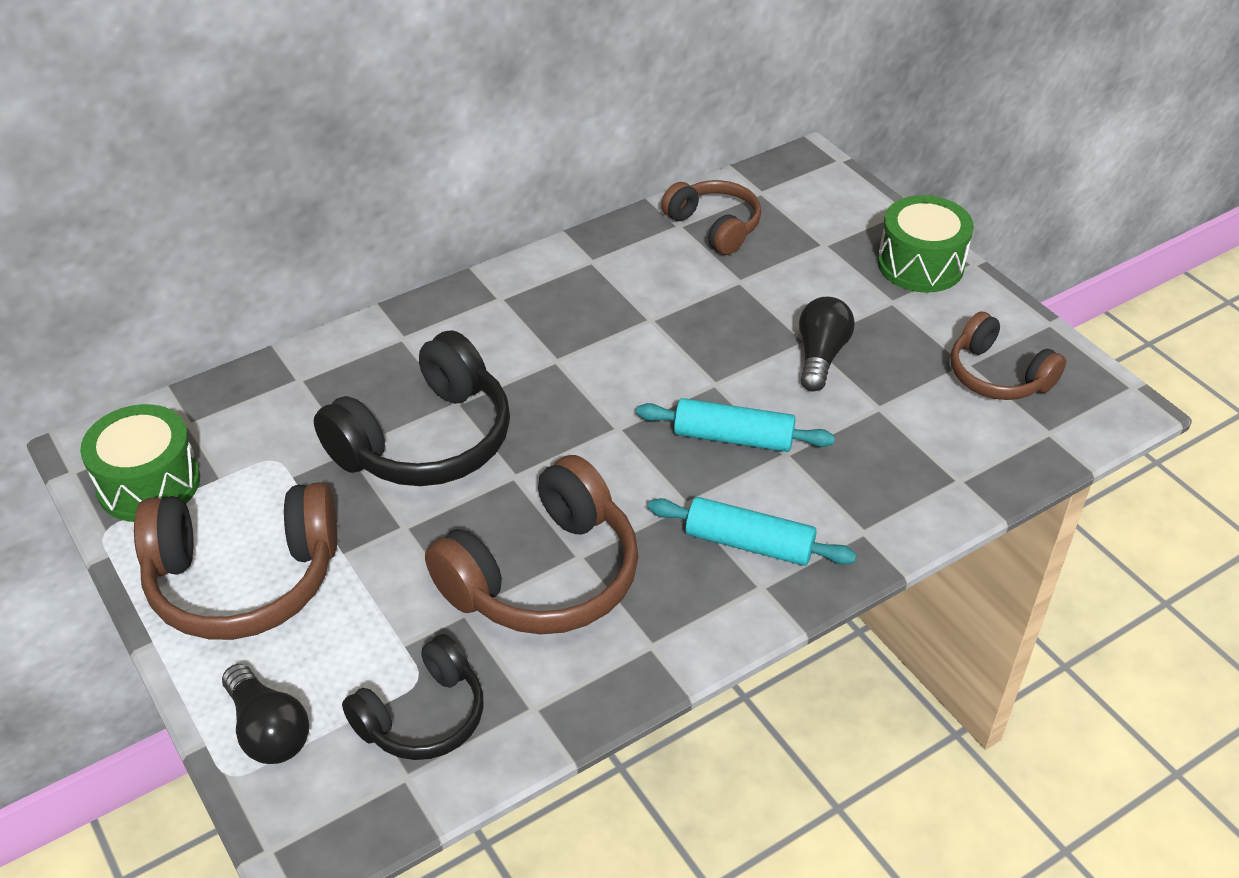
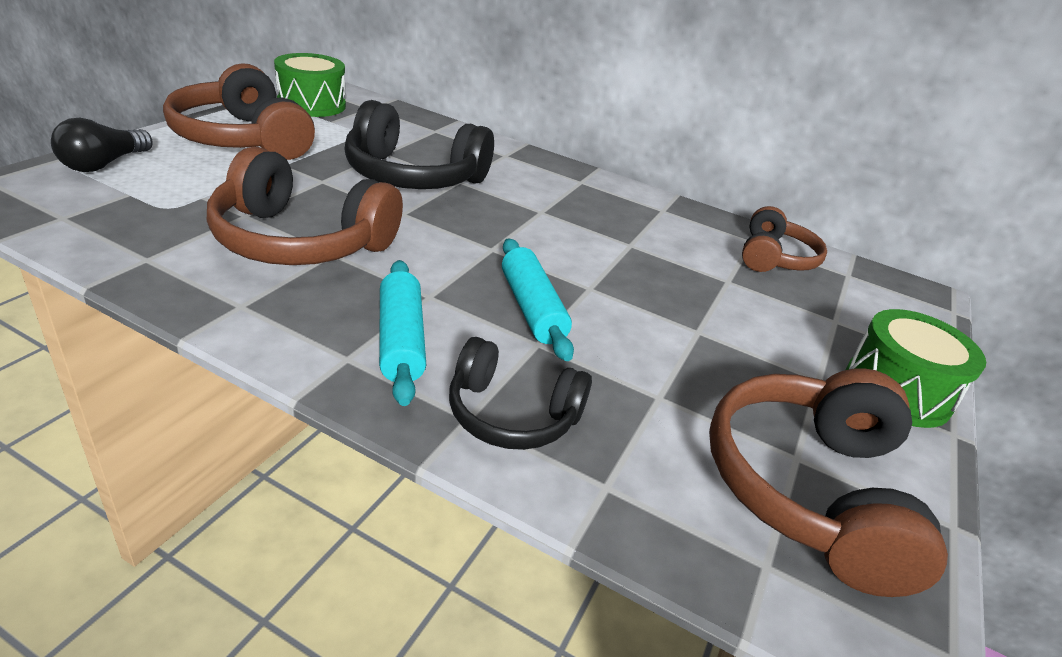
camera: 55 degrees right, 10 degrees down
black headphones [342,634,483,760] -> black headphones moved to [449,337,592,450]
black light bulb [799,297,855,392] -> none
brown headphones [951,311,1066,400] -> brown headphones [709,368,948,597], size x1.63

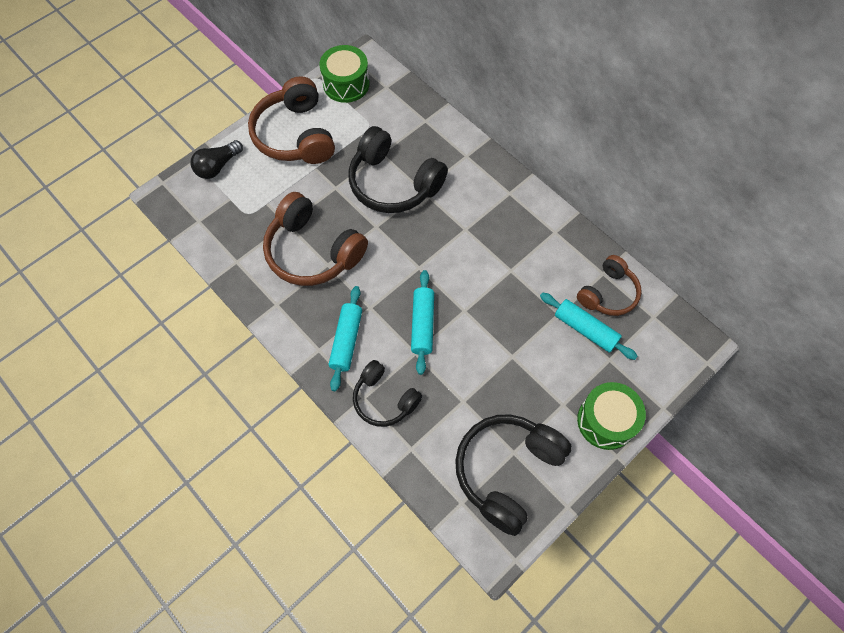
camera: 25 degrees right, 30 degrees up
brown headphones [709,368,948,597] -> black headphones [455,414,572,536]
none -> turquoise rolling pin [540,292,638,360]

